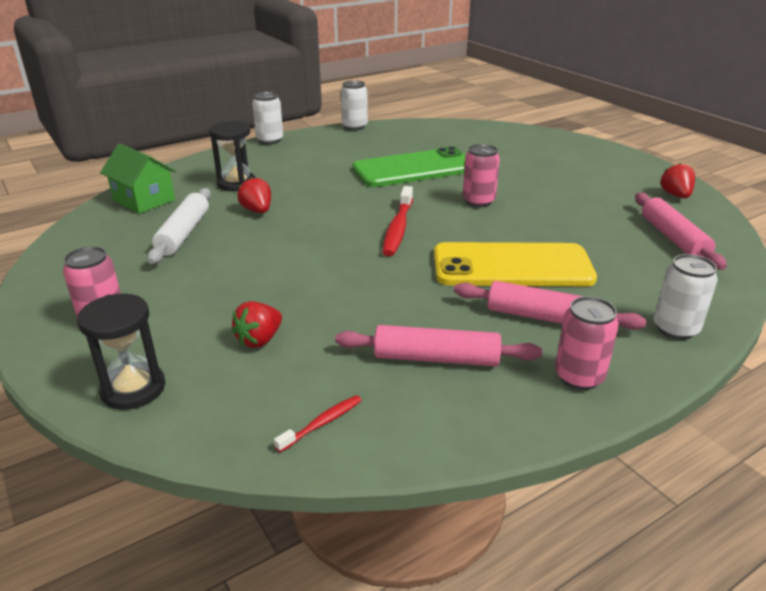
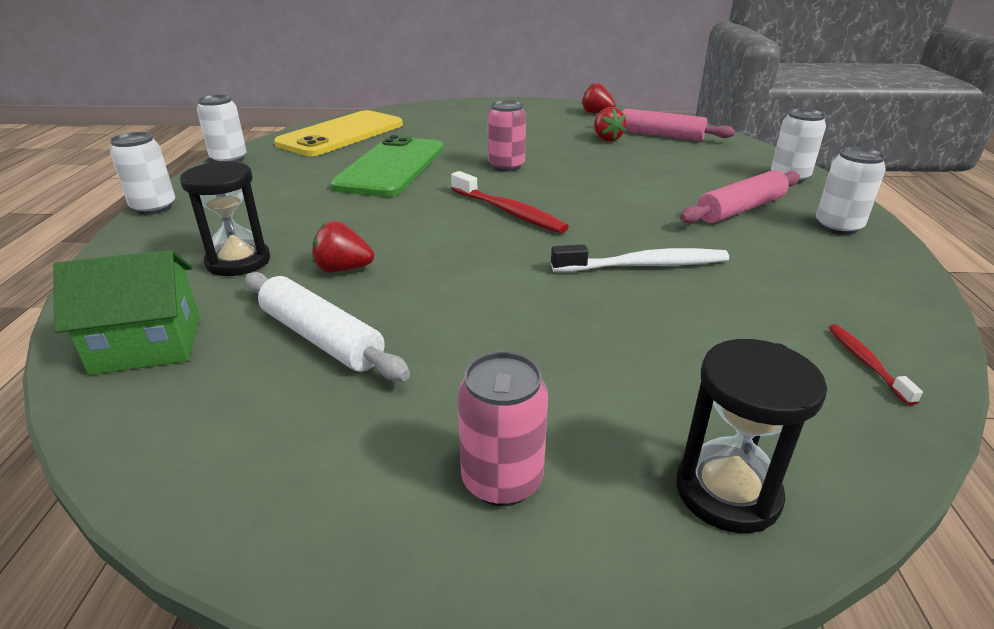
camera: 55 degrees left, 0 degrees up
red strawberry [231,301,282,348] -> red strawberry moved to [594,107,626,142]
pink rolling pin [335,325,542,366] -> none
yellow phone [434,242,597,286] -> yellow phone moved to [274,110,403,156]
pink can [555,296,619,390] -> white can [816,147,886,235]
none -> white toothbrush [551,244,729,272]

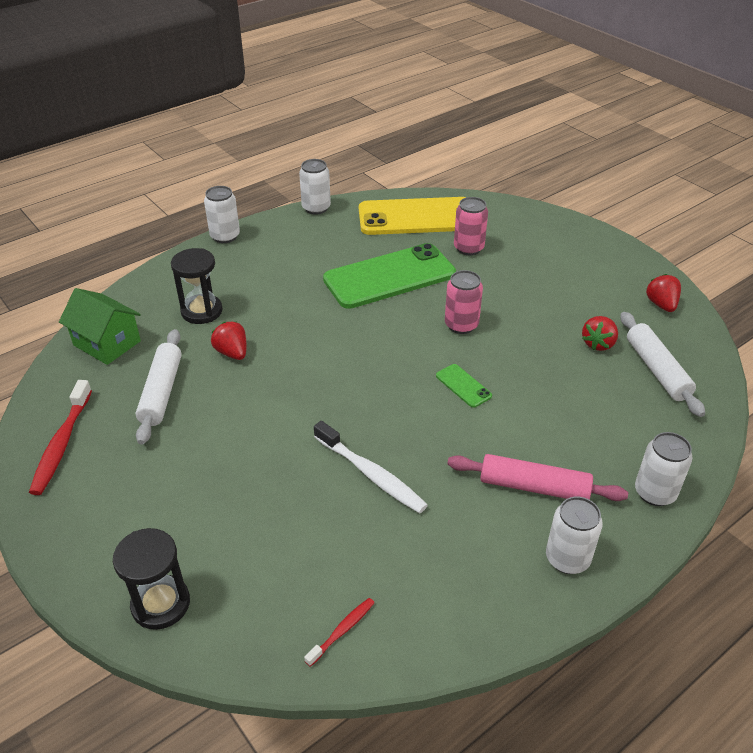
camera: 50 degrees right, 10 degrees up
red toothbrush [451,171,569,233] -> red toothbrush moved to [29,380,92,495]
pink can [458,352,548,506] -> pink can moved to [454,197,488,255]
pink rolling pin [596,108,735,141] -> white rolling pin [620,312,705,417]
none -> green phone [436,364,492,408]

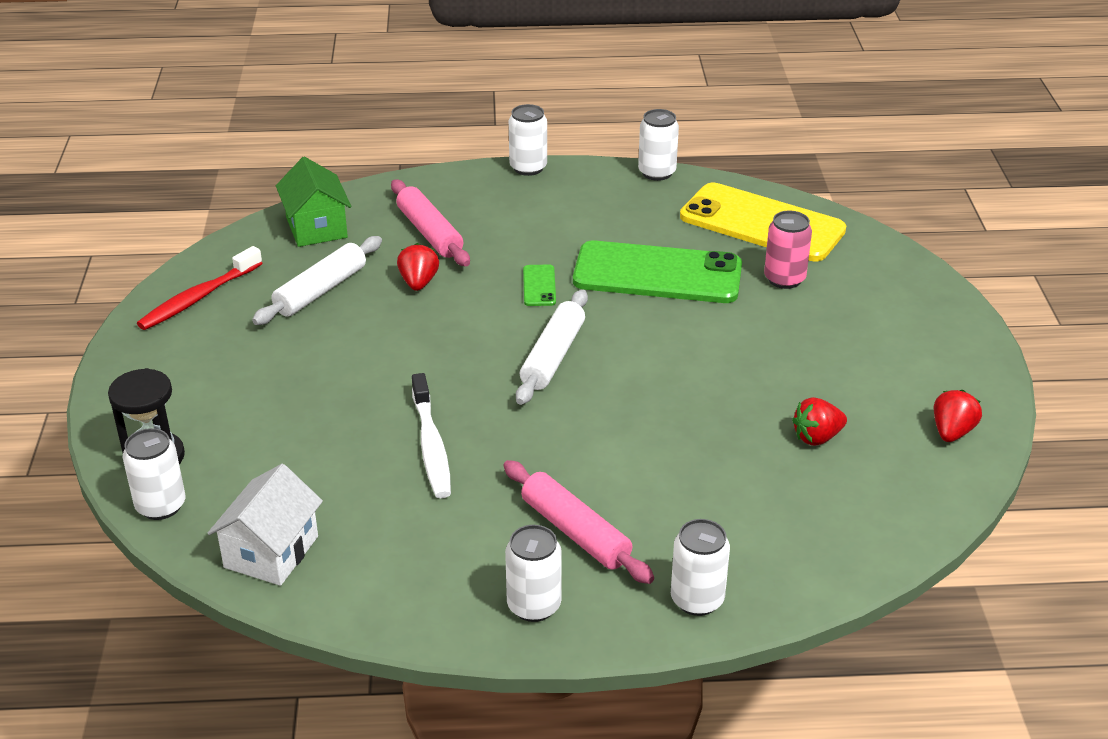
camera: 35 degrees right, 5 degrees down
black hourglass [171,248,223,324] -> pink rolling pin [391,180,470,266]
red toothbrush [304,598,375,667] -> white house [207,464,323,586]
green phone [436,364,492,408] -> green phone moved to [523,265,556,306]
pink can [445,270,483,334] -> none
white rolling pin [620,312,705,417] -> white rolling pin moved to [516,290,588,405]
none -> white can [123,428,185,520]

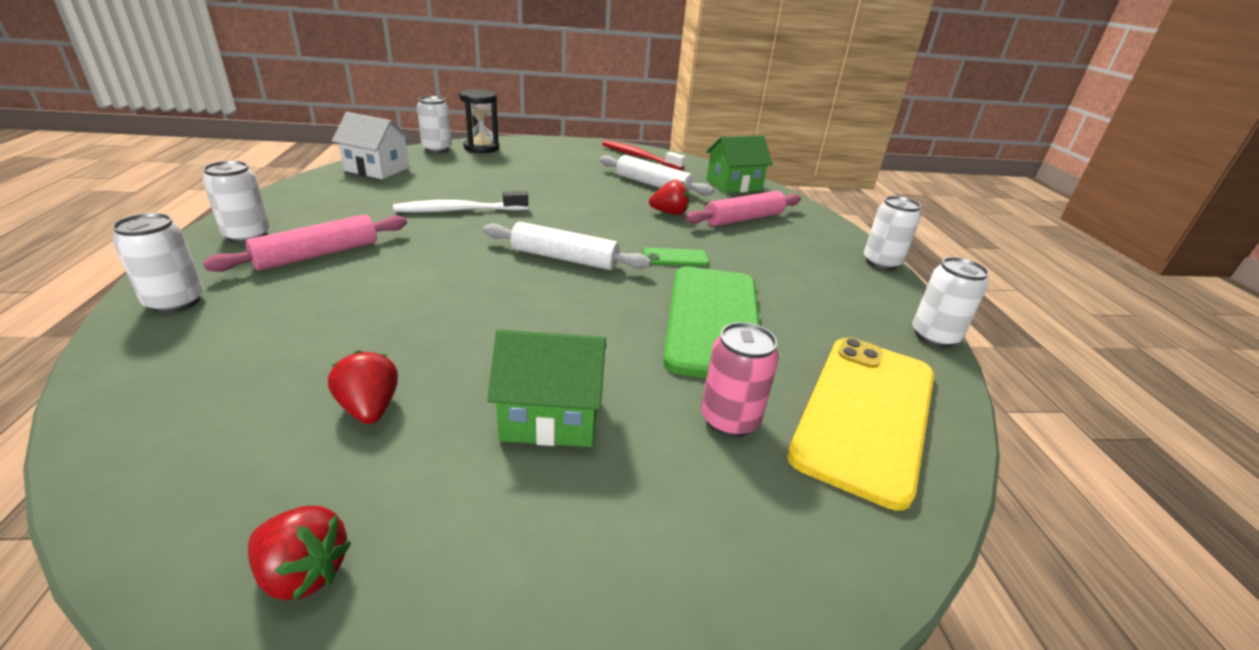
camera: 85 degrees right, 5 degrees down
none -> green house [487,329,606,447]

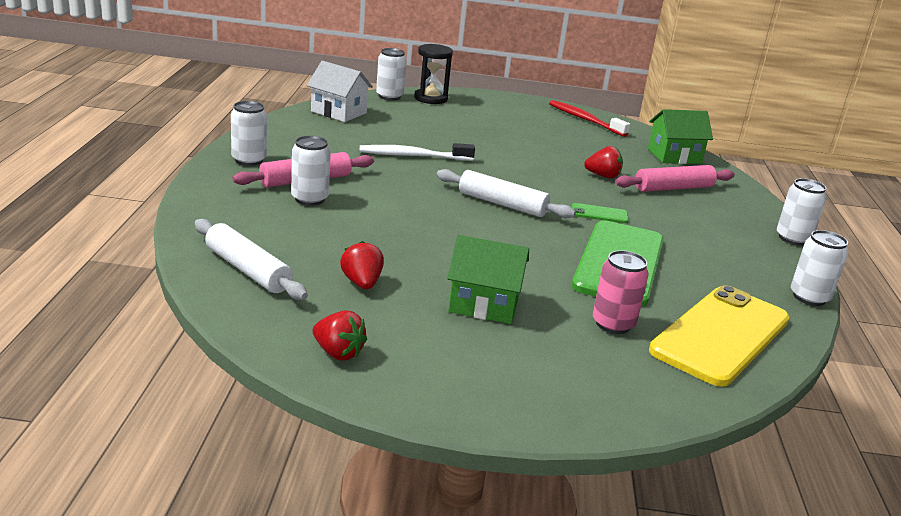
camera: 10 degrees right, 5 degrees down
white can [112,213,204,313] -> white can moved to [291,136,331,206]
white rolling pin [600,155,714,196] -> white rolling pin moved to [195,219,308,300]

